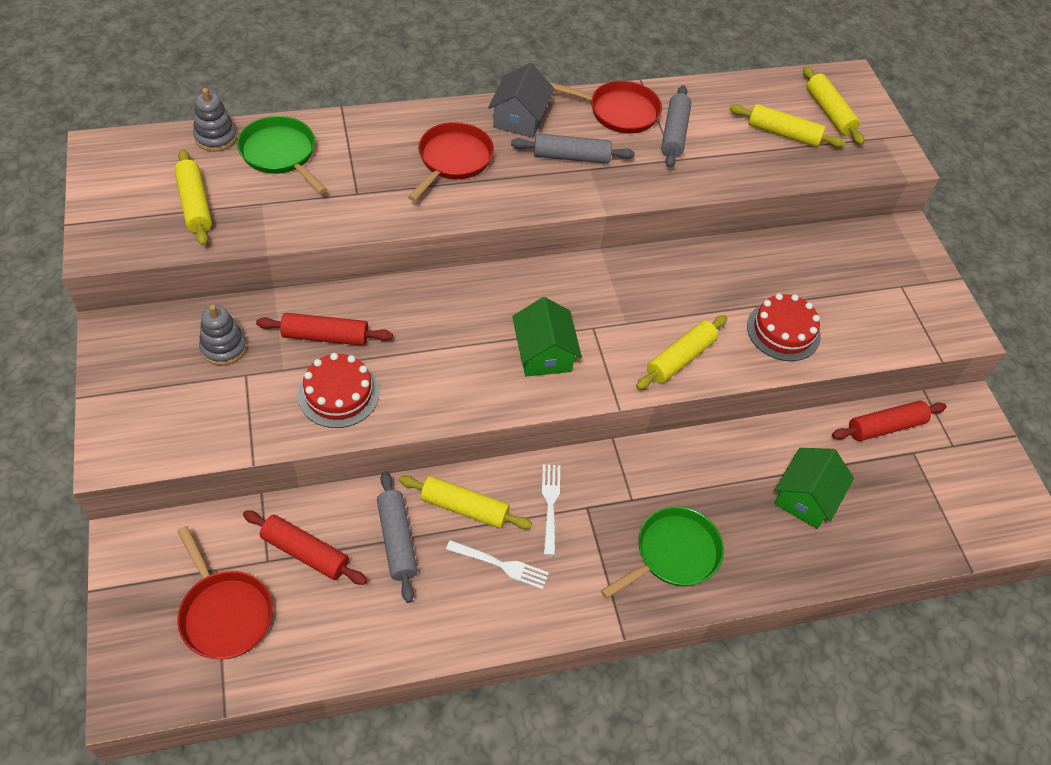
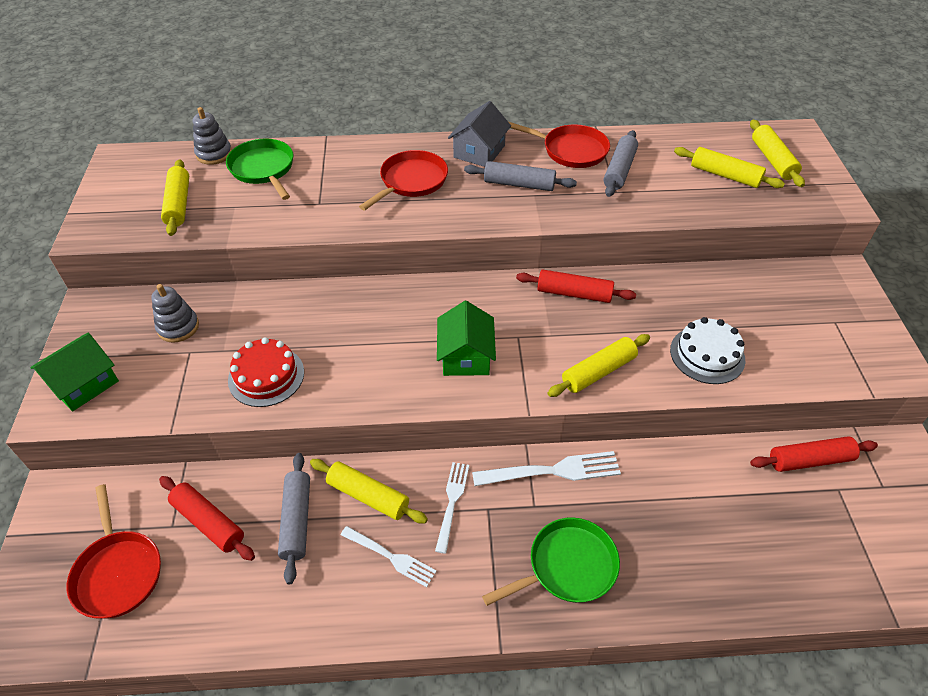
camera: 15 degrees right, 5 degrees down
red rolling pin [256,313,393,346] -> red rolling pin moved to [516,269,636,303]
red cake [747,293,821,361] -> white cake [670,317,745,384]
green house [774,448,854,529] -> green house moved to [30,332,119,411]
none -> white fork [472,451,621,486]

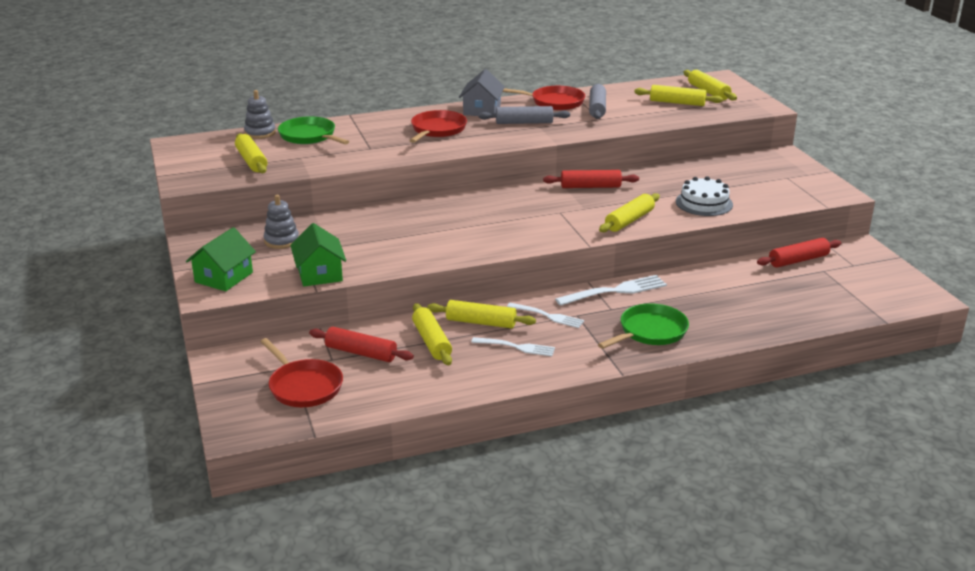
camera: 15 degrees left, 20 degrees down
red cake [228,337,304,407] -> none
grey rolling pin [278,453,310,584] -> yellow rolling pin [412,303,452,365]
white fork [435,462,469,554] -> white fork turned 120 degrees clockwise [507,303,584,328]
green house [437,301,496,376] -> green house moved to [290,223,346,286]

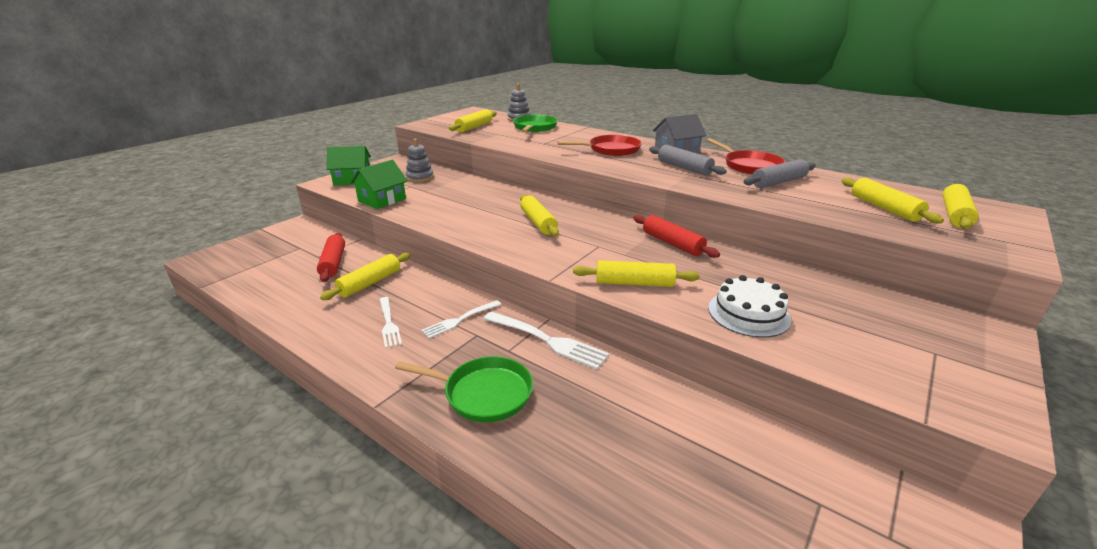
camera: 55 degrees right, 0 degrees up
red pan [260,338,343,407] -> none
yellow rolling pin [427,300,536,328] -> yellow rolling pin moved to [520,195,559,237]
white fork [507,303,584,328] -> white fork turned 60 degrees clockwise [421,300,501,338]
red rolling pin [757,238,841,268] -> none

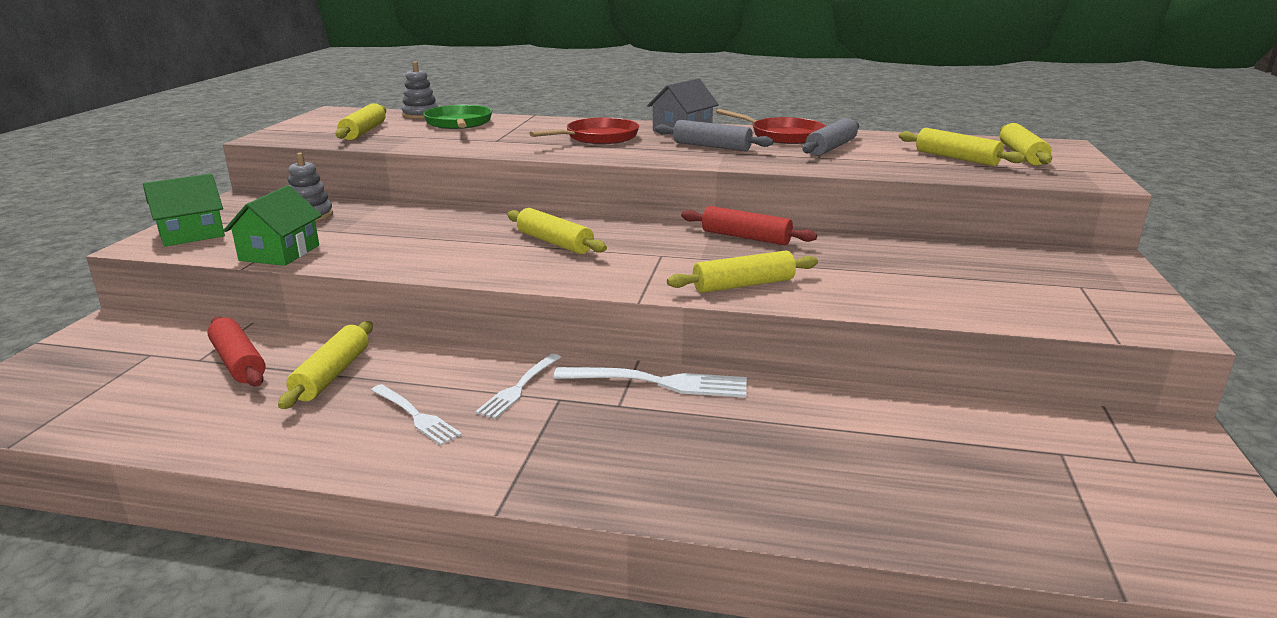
camera: 25 degrees left, 5 degrees down
green pan [395,356,533,422] -> none
white cake [708,275,791,338] -> none

